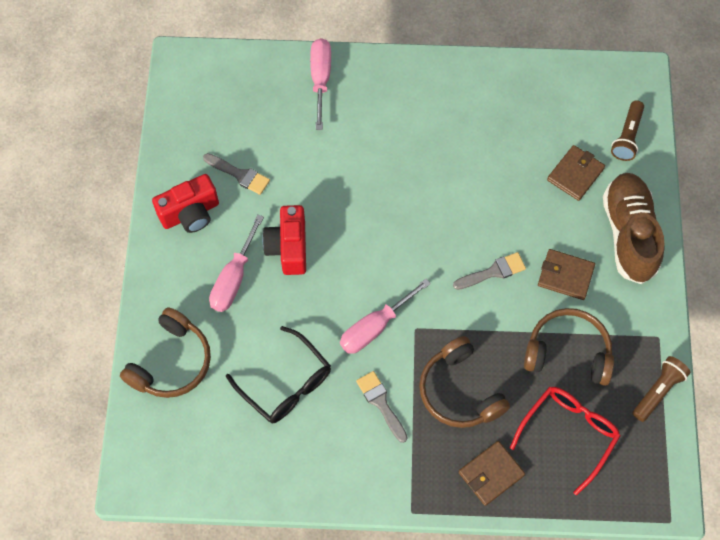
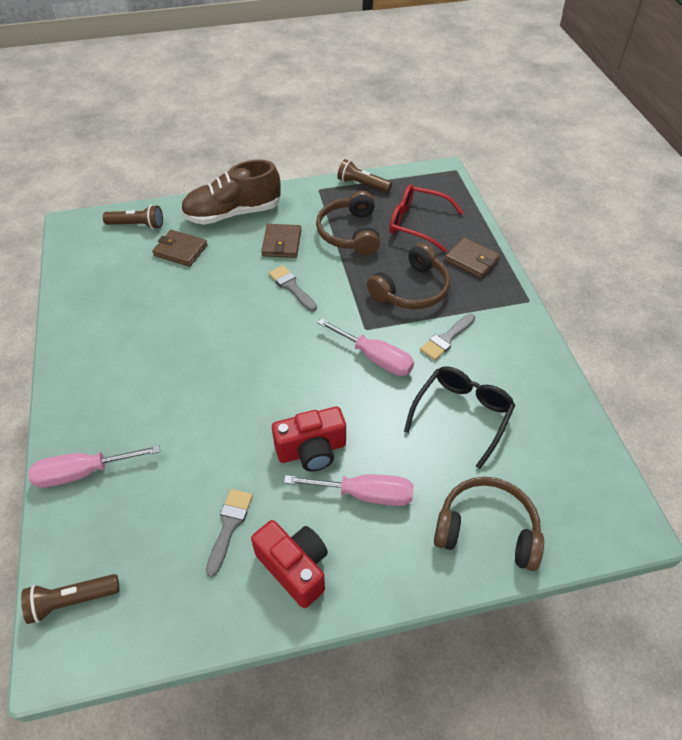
camera: 105 degrees left, 15 degrees down
none -> brown flashlight [21,574,120,624]

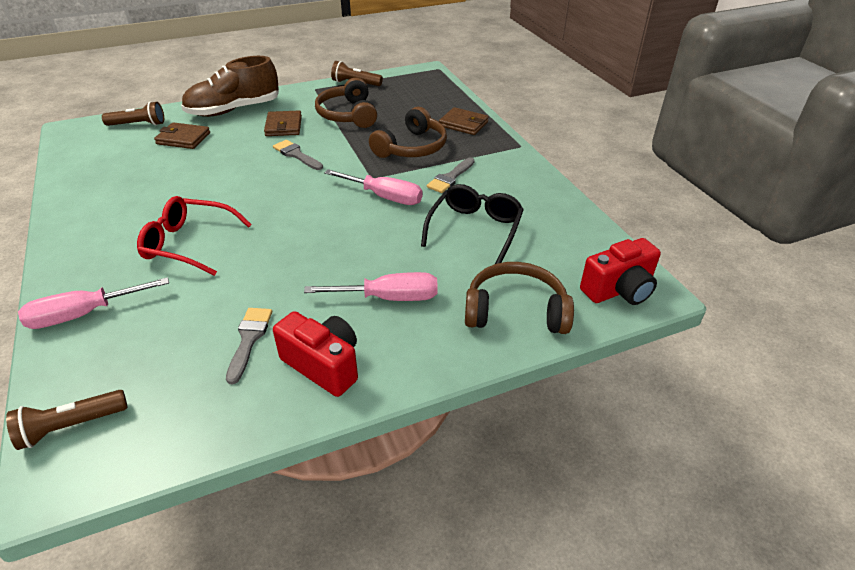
camera: 10 degrees left, 10 degrees down
red camera [272,407,346,471] -> red camera moved to [580,238,661,305]
red glasses [390,184,464,253] -> red glasses moved to [137,196,252,276]

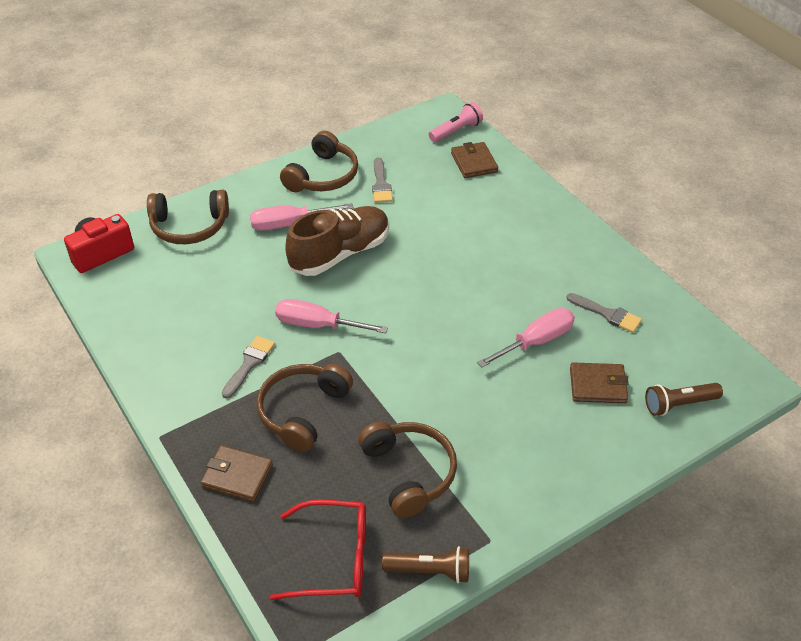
camera: 170 degrees right, 5 degrees up
brown flashlight [6,390,128,450] -> pink flashlight [429,102,483,142]
pink screwdriver [18,277,169,329] -> pink screwdriver moved to [477,308,575,368]
red glasses [137,196,252,276] -> red glasses moved to [270,500,366,600]
brown shoe [181,56,279,117] -> brown shoe moved to [285,206,389,276]
brown wallet [264,110,302,136] -> brown wallet moved to [451,142,498,178]
grey brush [273,140,323,170] -> grey brush moved to [566,293,642,333]
red camera [273,311,358,397] -> brown headphones [280,131,358,192]
black glasses [421,184,524,264] -> none

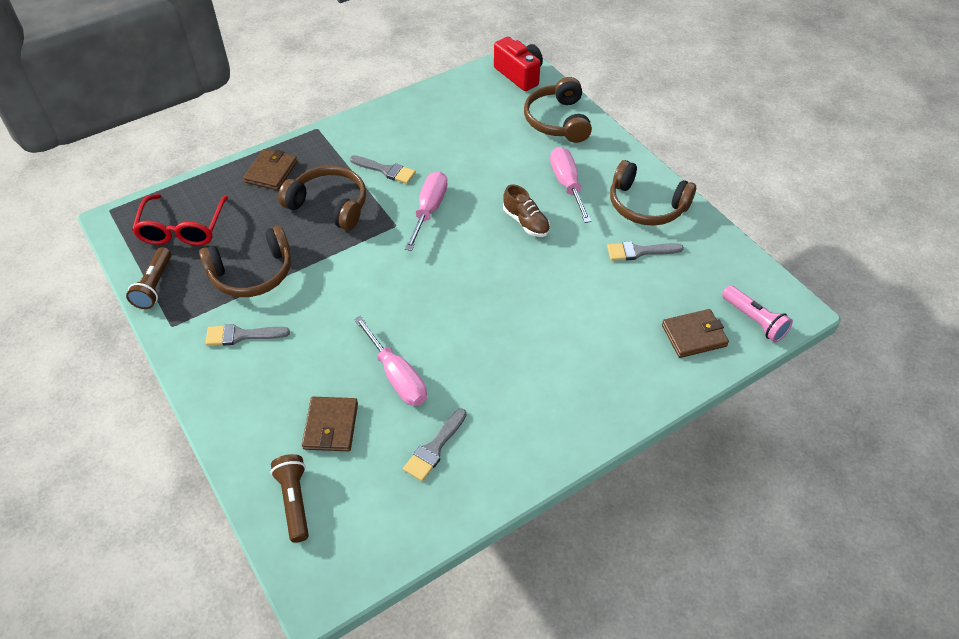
camera: 90 degrees right, 5 degrees up
brown shoe [285,206,389,276] -> brown shoe [503,184,550,237], size x0.53
none -> grey brush [205,324,290,346]

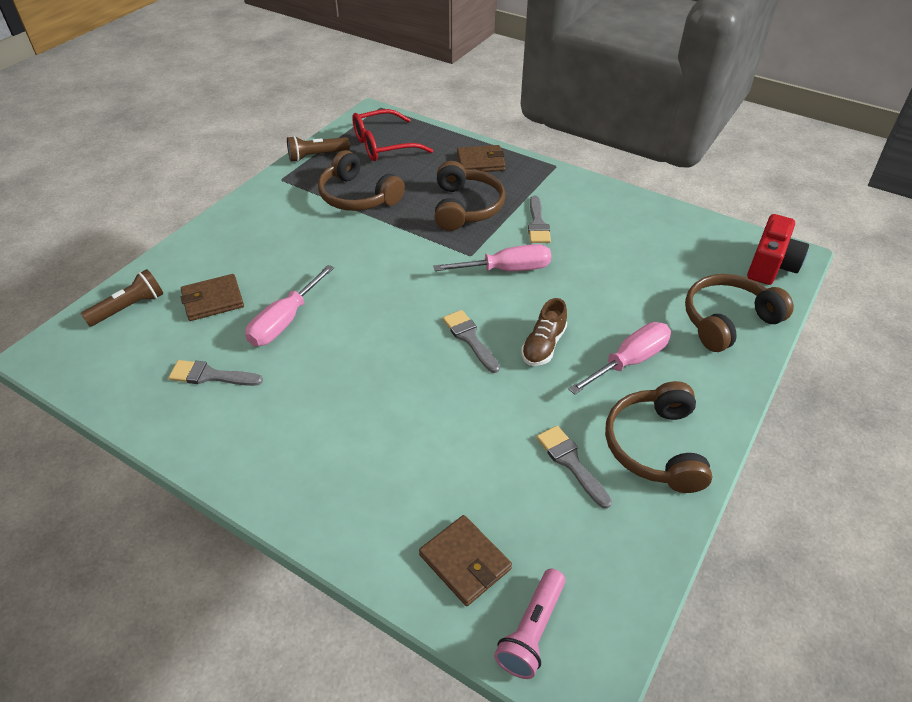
camera: 65 degrees right, 5 degrees down
grey brush [205,324,290,346] -> grey brush moved to [443,310,500,373]

